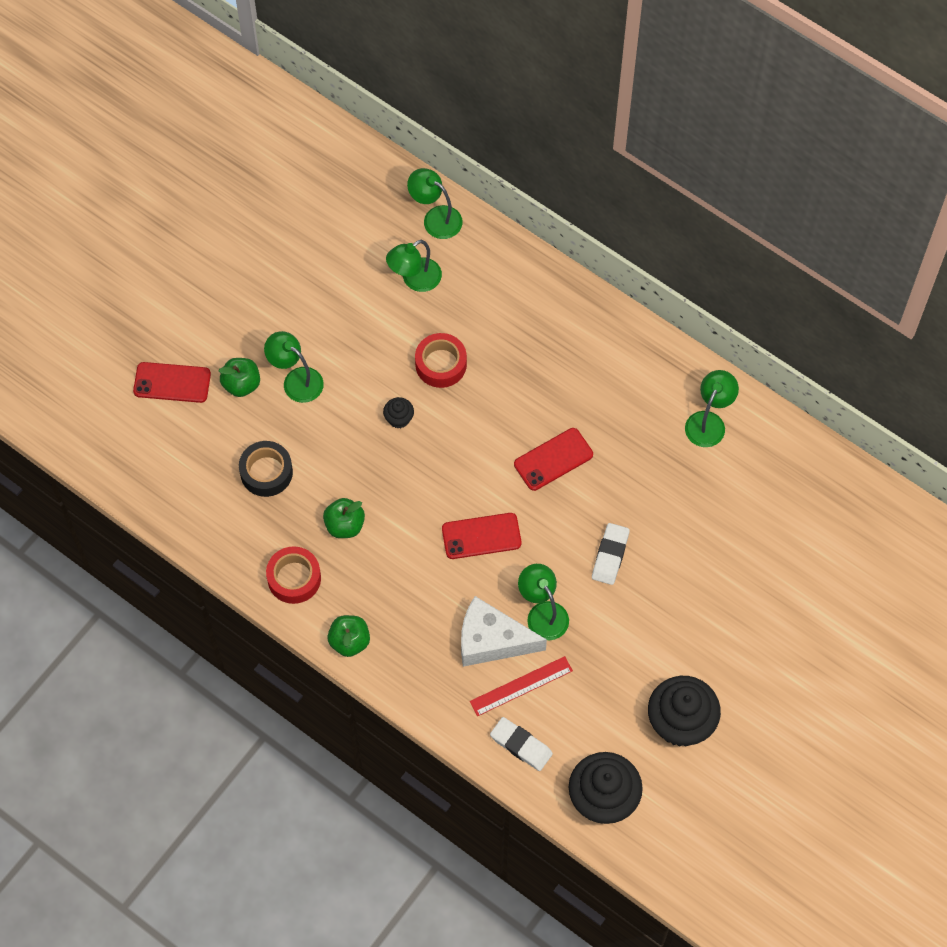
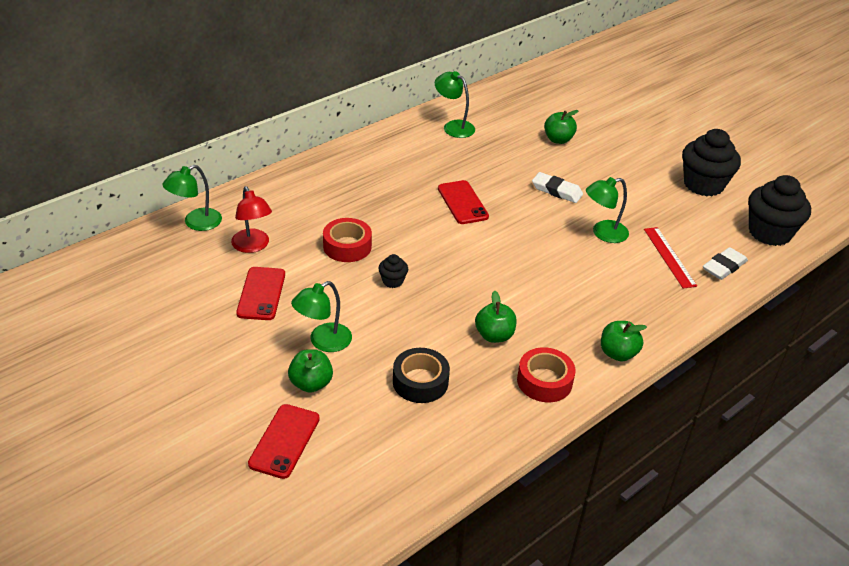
camera: 80 degrees left, 25 degrees down
green lamp [386,240,442,292] -> red lamp [231,186,272,253]
red phone [442,513,522,559] -> red phone moved to [236,267,285,320]
white cheese [461,596,547,667] -> none
none -> green apple [544,110,579,144]

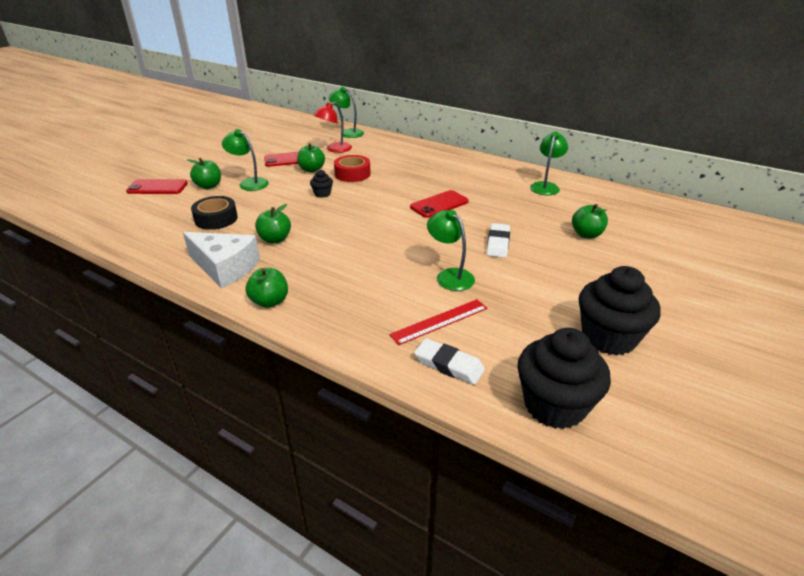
camera: 75 degrees right, 5 degrees down
red tape [517,347,576,402] -> white cheese [183,232,260,289]
none -> green apple [297,143,325,172]

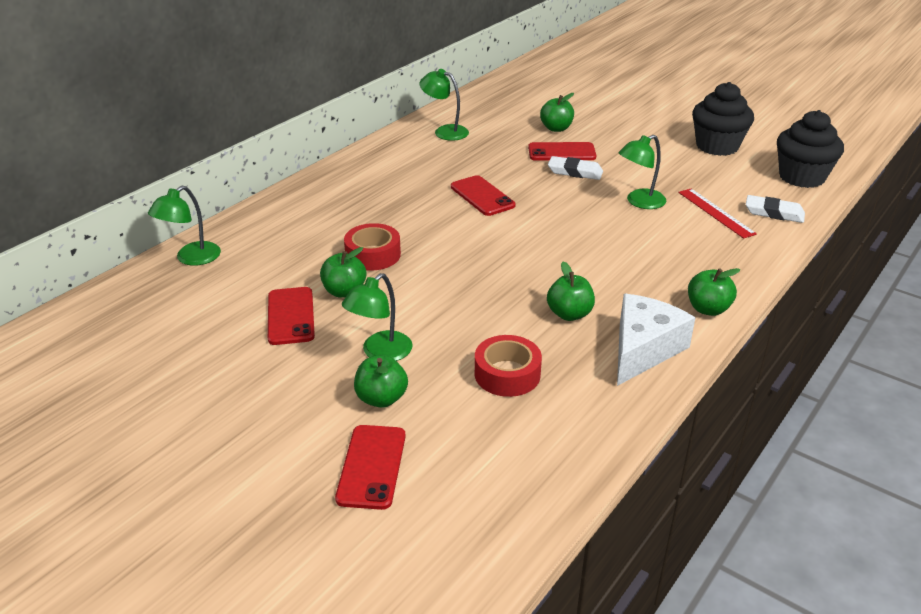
camera: 85 degrees left, 0 degrees up
black tape [191,196,238,230] -> red tape [475,335,542,397]
black cupcake [310,170,333,198] -> none
red lamp [314,102,352,153] -> none
white eraser [414,338,485,385] -> white eraser turned 75 degrees clockwise [746,195,805,223]
none -> red phone [528,142,596,161]

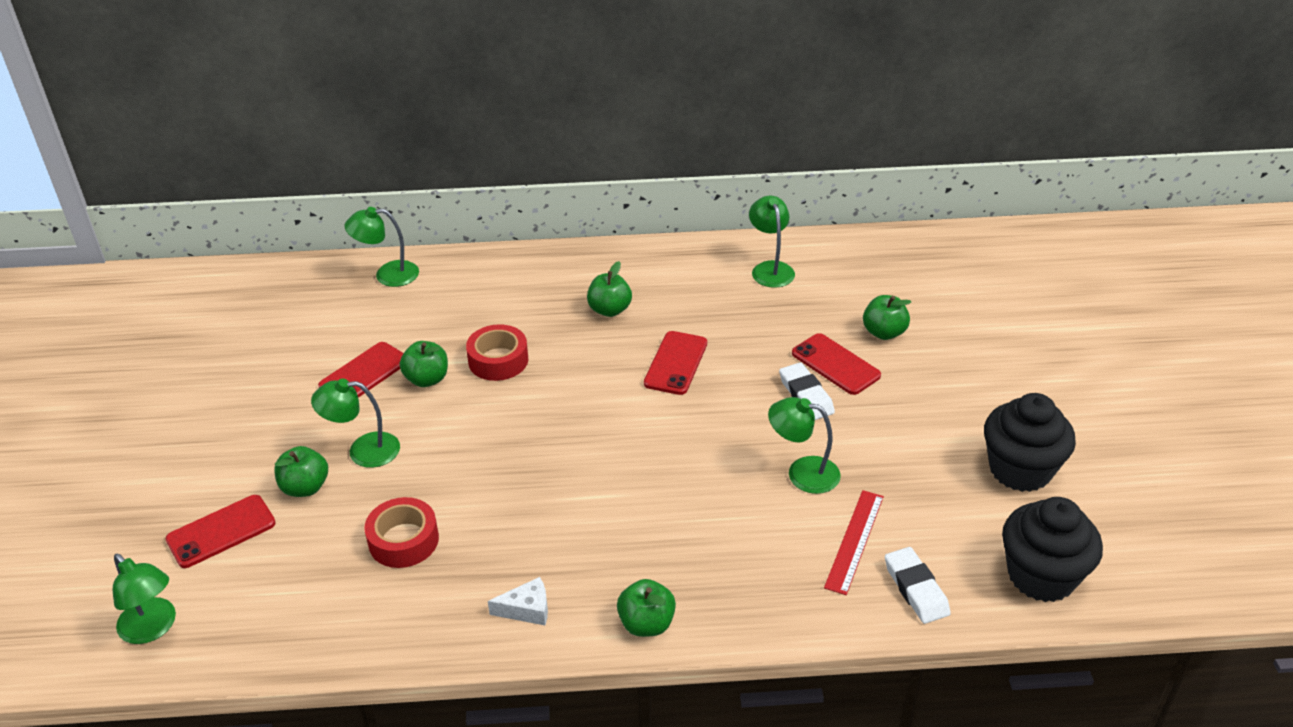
camera: 50 degrees right, 5 degrees up
green apple [547,262,595,321] -> green apple moved to [587,261,632,317]
white cheese [617,294,695,386] -> white cheese [488,577,548,625], size x0.50
none -> green lamp [113,554,176,644]

